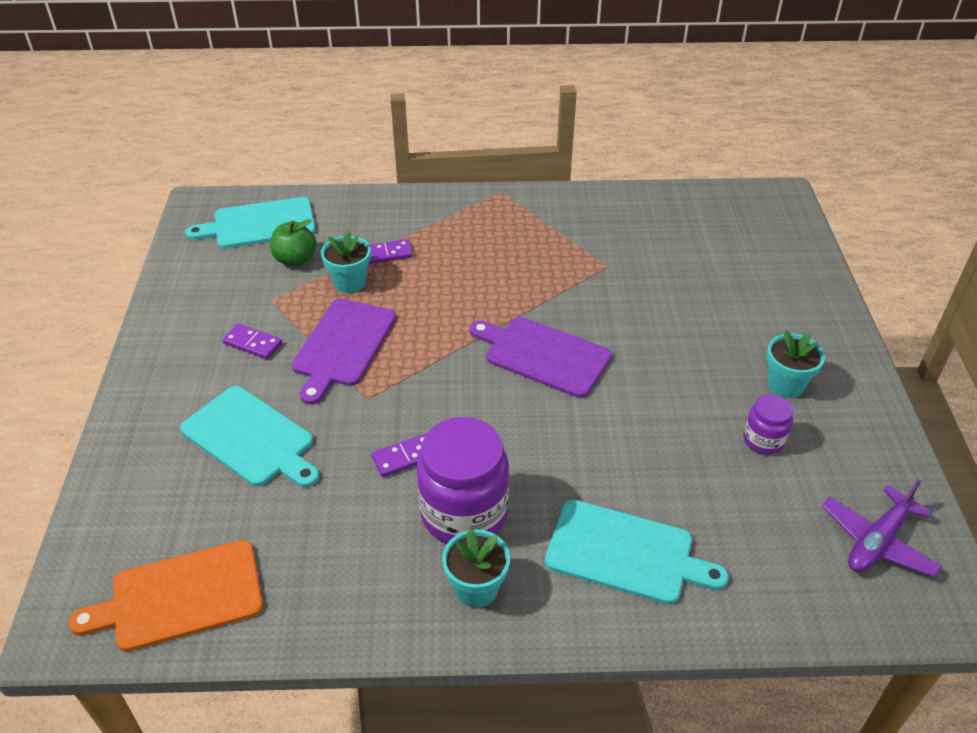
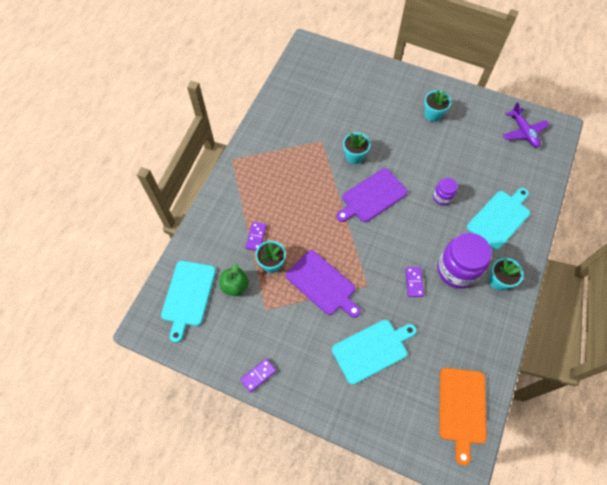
camera: 65 degrees left, 20 degrees up
purple domino [222,324,282,359] -> purple domino moved to [240,358,276,393]
purple jar [743,394,793,455] -> purple jar moved to [433,178,458,206]
none -> turquoise flower pot [343,132,370,164]

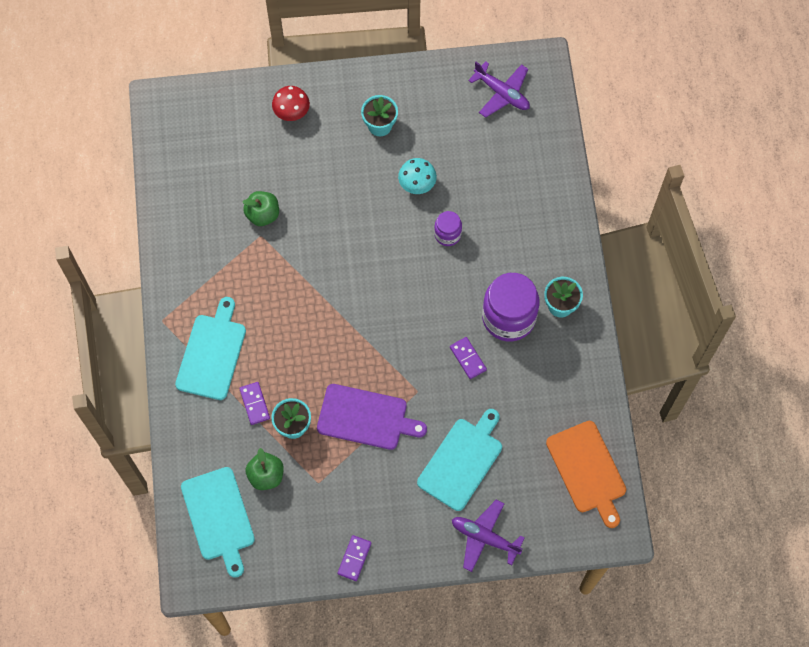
camera: 30 degrees left, 5 degrees up
purple cutting board [336,168,408,222] -> none
turquoise flower pot [343,132,370,164] -> none
turquoise cutting board [467,188,530,250] -> turquoise cutting board moved to [175,297,246,400]
none -> green apple [242,191,279,226]
none -> red mushroom [272,86,310,121]
none -> turquoise mushroom [398,158,437,194]
none -> purple plane [452,500,525,572]

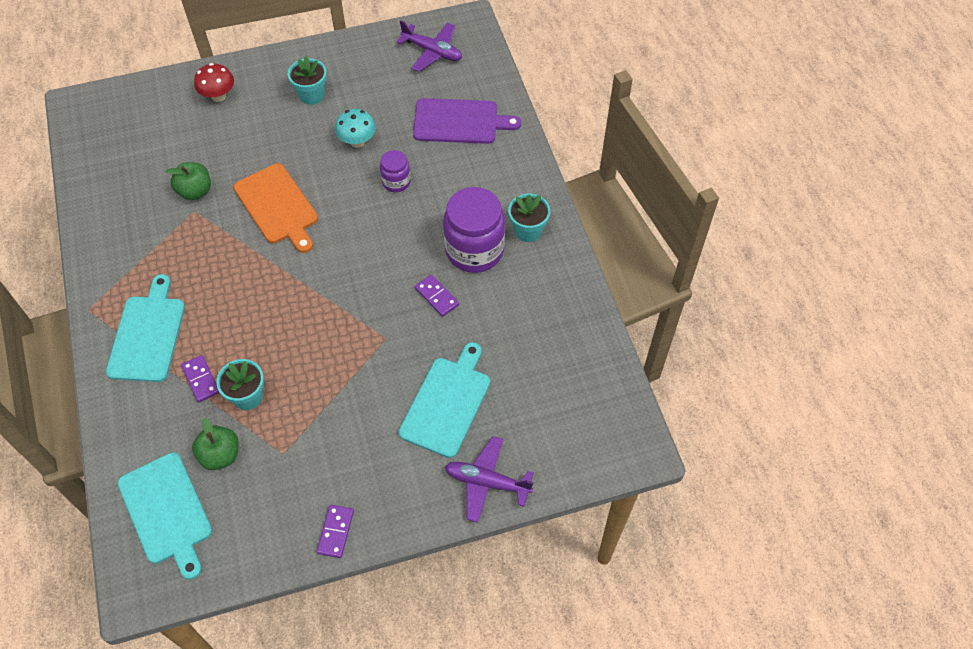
camera: 10 degrees left, 10 degrees down
purple cutting board [317,384,427,450] -> purple cutting board moved to [413,98,521,144]
orange cutting board [546,421,626,528] -> orange cutting board moved to [233,163,318,253]

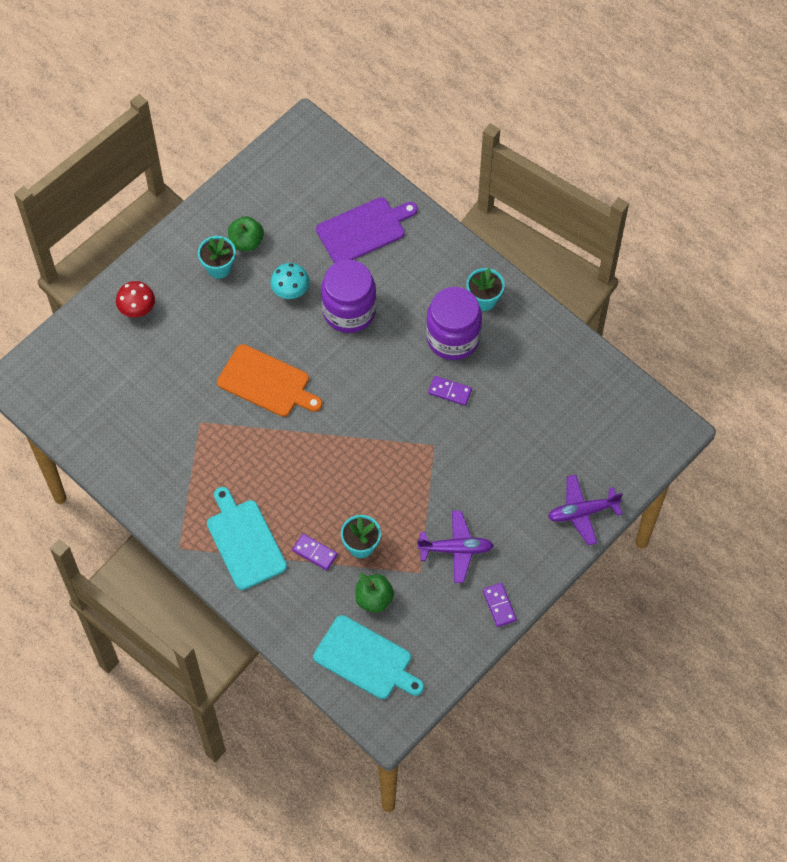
camera: 30 degrees left, 5 degrees up
green apple [166,162,211,200] -> green apple moved to [228,216,264,251]
purple jar [380,150,411,192] -> purple jar [321,260,377,333], size x1.96
purple plane [396,20,462,72] -> purple plane moved to [417,511,494,583]
turquoise cutting board [399,342,490,458] -> none

